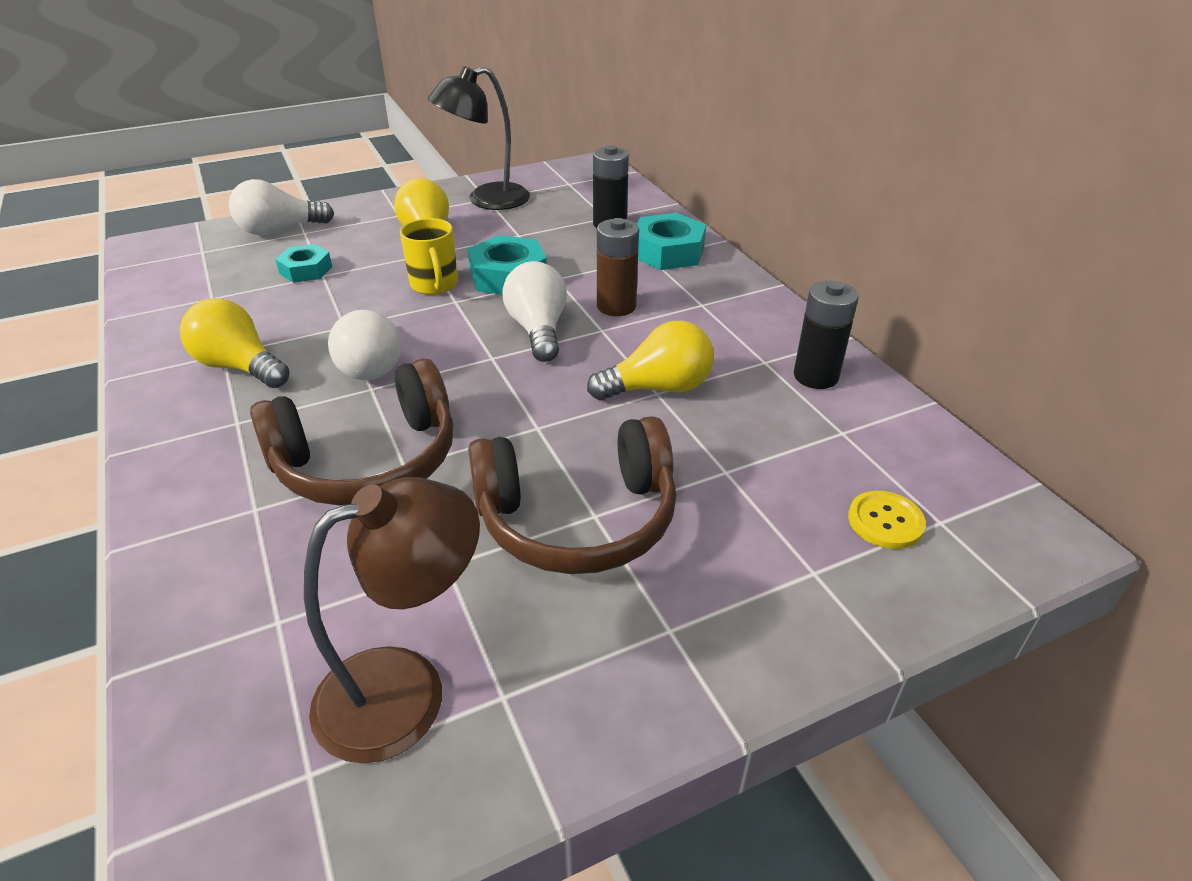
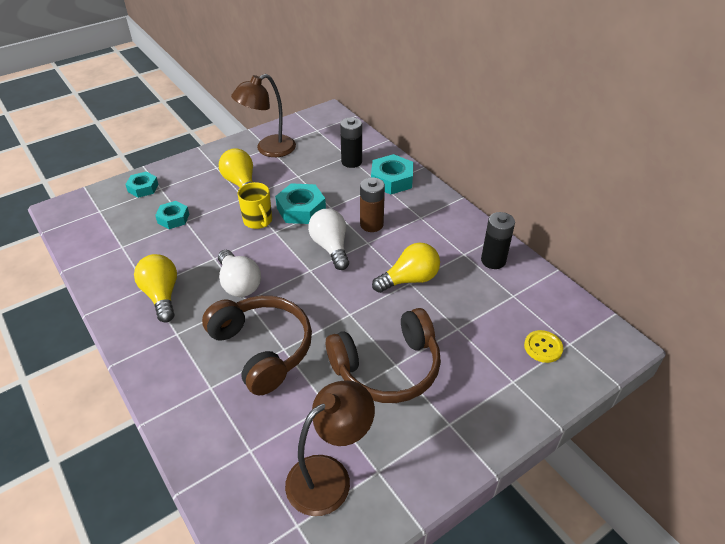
camera: 10 degrees left, 5 degrees up
yellow light bulb [180,298,290,388] -> yellow light bulb turned 45 degrees clockwise [134,254,177,323]
white light bulb [229,179,334,235] -> turquoise nut [125,172,159,198]
brown headphones [250,358,454,506] -> brown headphones turned 90 degrees counterclockwise [202,296,312,395]
black lamp [428,66,530,210] -> brown lamp [231,74,296,157]

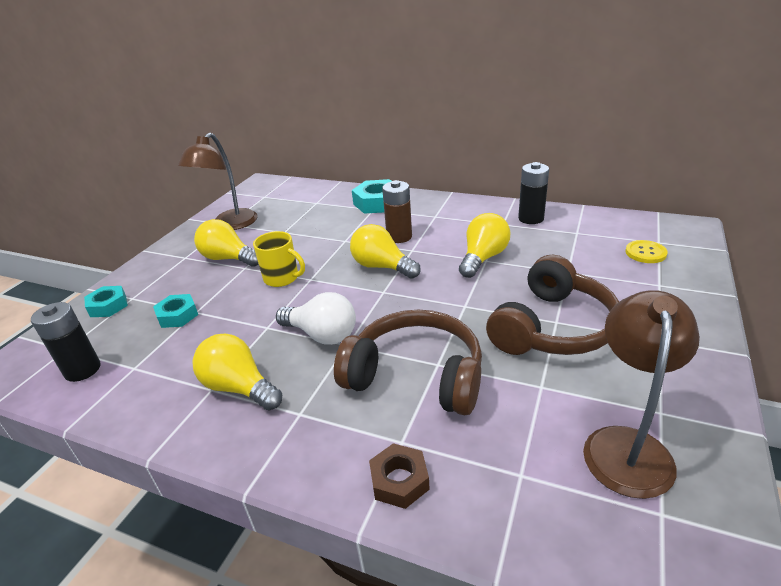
camera: 30 degrees left, 10 degrees down
turquoise nut [275,183,326,224] -> none
white light bulb [308,209,349,270] -> yellow light bulb [350,224,421,279]
black battery [340,117,362,168] -> black battery moved to [31,302,101,382]
none -> brown nut [369,443,430,509]

